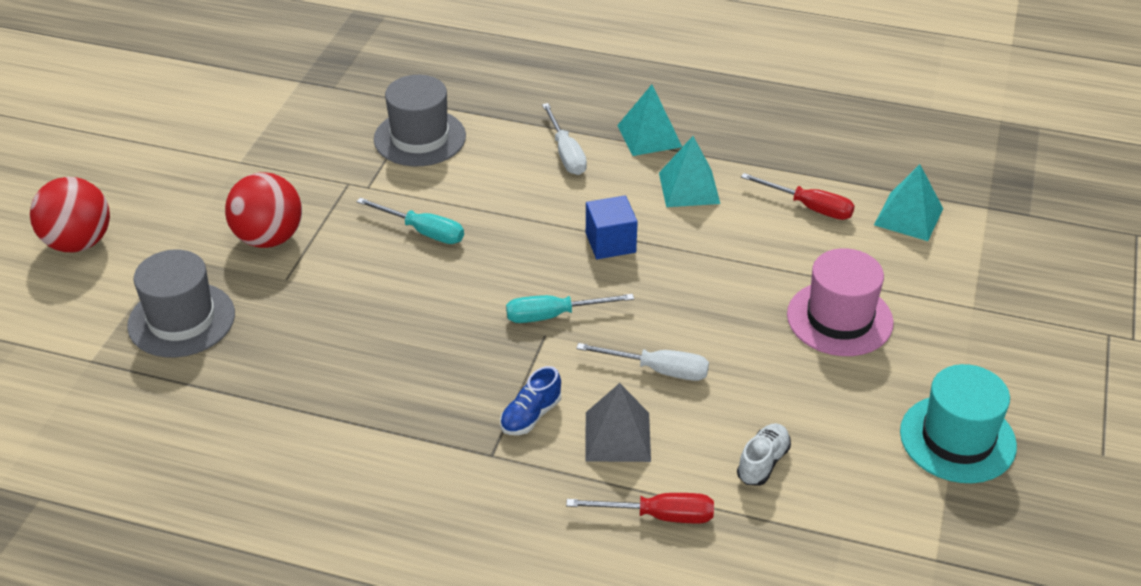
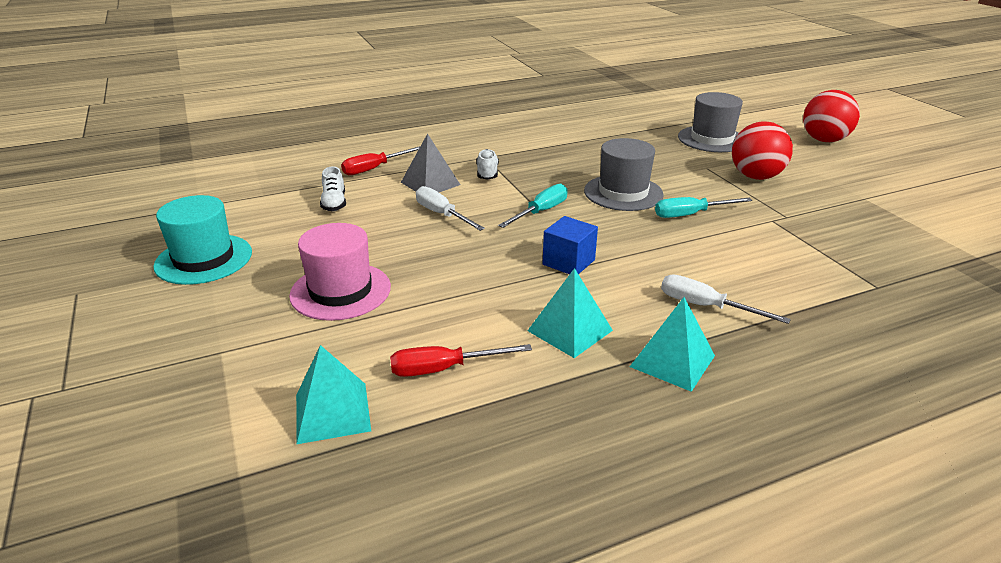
camera: 140 degrees right, 10 degrees down
grey hat [374,75,466,166] -> grey hat moved to [584,138,664,211]
blue shoe [500,366,561,435] -> white shoe [476,149,499,180]
white screwdriver [576,343,709,381] -> white screwdriver turned 75 degrees clockwise [416,186,485,231]

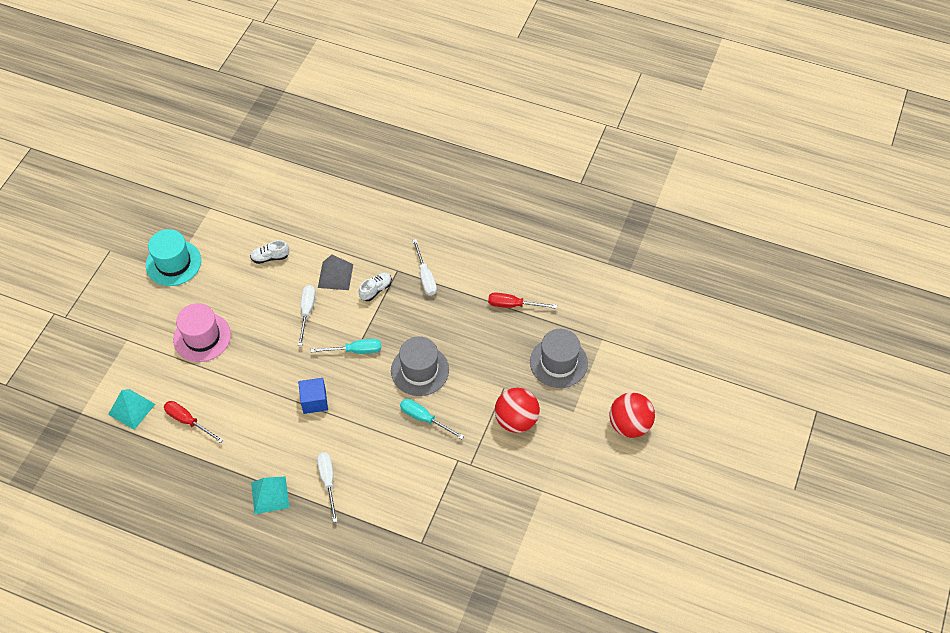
camera: 45 degrees right, 25 degrees up
white shoe [320,167,346,211] -> white shoe turned 45 degrees clockwise [250,240,289,264]
red screwdriver [341,146,420,175] -> red screwdriver moved to [488,292,557,309]
turquoise pyramid [528,268,613,358] -> none
none -> white screwdriver [412,239,437,296]

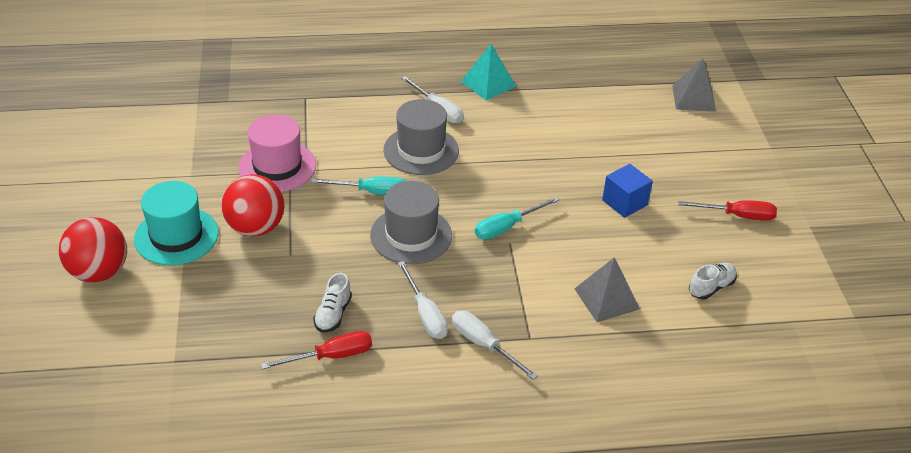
camera: 150 degrees right, 15 degrees down
turquoise pyramid [108,389,155,430] -> grey pyramid [672,59,716,112]
turquoise hat [146,229,201,286] -> turquoise hat moved to [134,181,218,266]
red screwdriver [164,401,223,443] -> red screwdriver moved to [678,200,777,221]
pink hat [173,303,231,362] -> pink hat moved to [238,114,316,192]
white screwdriver [298,285,316,346] -> white screwdriver moved to [398,261,448,339]
blue cube [298,378,328,414] -> blue cube moved to [602,164,653,218]
white shoe [359,273,392,301] -> white shoe moved to [313,273,352,333]
grey hat [530,329,588,388] -> grey hat moved to [384,99,459,175]

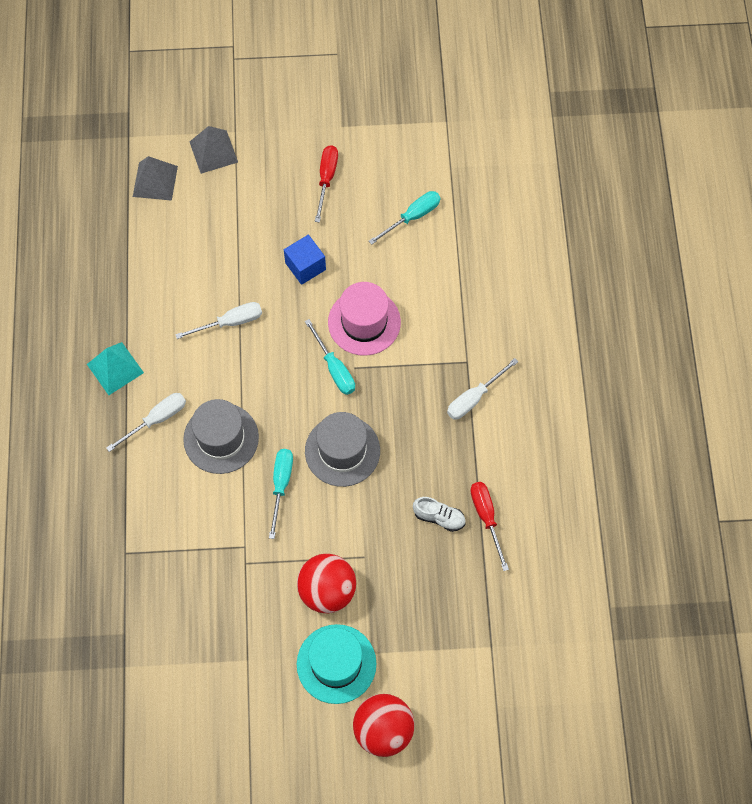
camera: 85 degrees left, 25 degrees up
pink hat [238,114,316,192] -> pink hat moved to [328,282,401,356]
white screwdriver [398,261,448,339] -> white screwdriver moved to [175,302,262,339]
grey pyramid [574,257,640,322] -> grey pyramid moved to [190,126,238,174]
white shoe [689,263,737,299] -> turquoise screwdriver [369,191,441,245]

